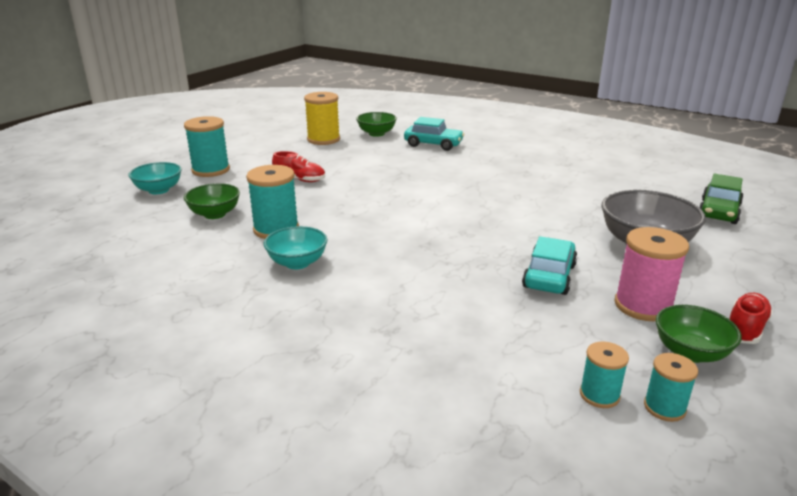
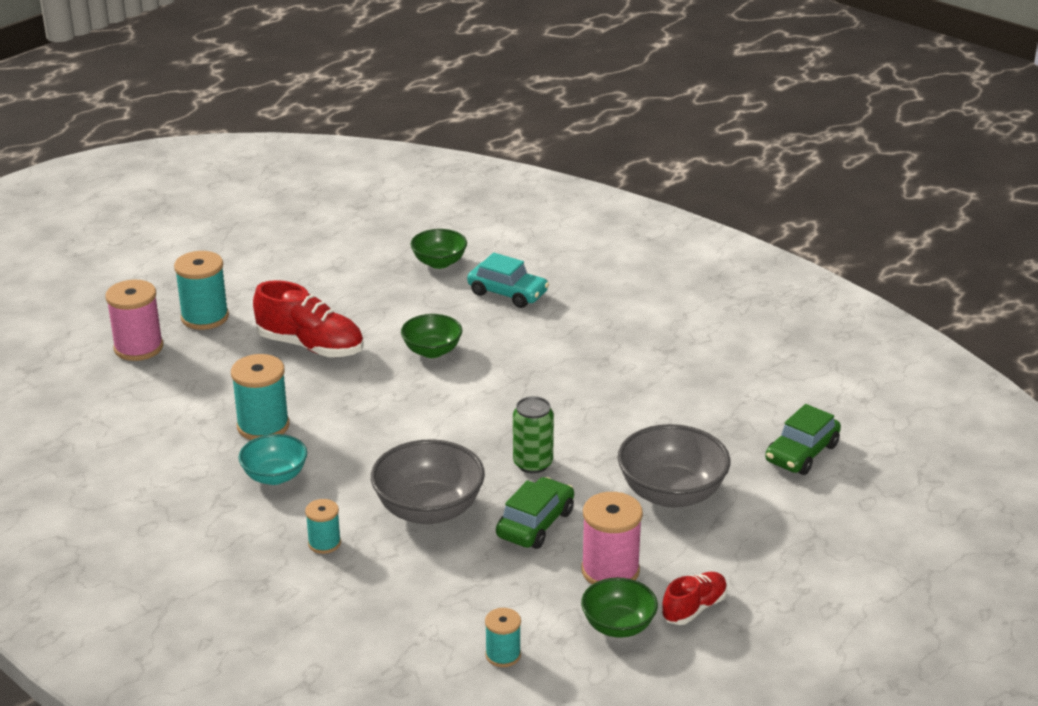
camera: 10 degrees right, 5 degrees up
turquoise bowl [128,162,182,194] -> pink spool [106,280,163,361]
green bowl [184,183,240,219] -> green bowl moved to [401,314,462,358]
red shoe [272,151,325,182] -> red shoe [253,280,364,357], size x1.73
yellow spool [304,92,340,145] -> none
turquoise car [522,236,577,295] -> green car [496,477,574,549]
turquoise spool [644,353,698,422] -> turquoise spool moved to [305,499,341,554]
none -> grey bowl [371,439,485,524]
none -> green can [513,396,554,474]

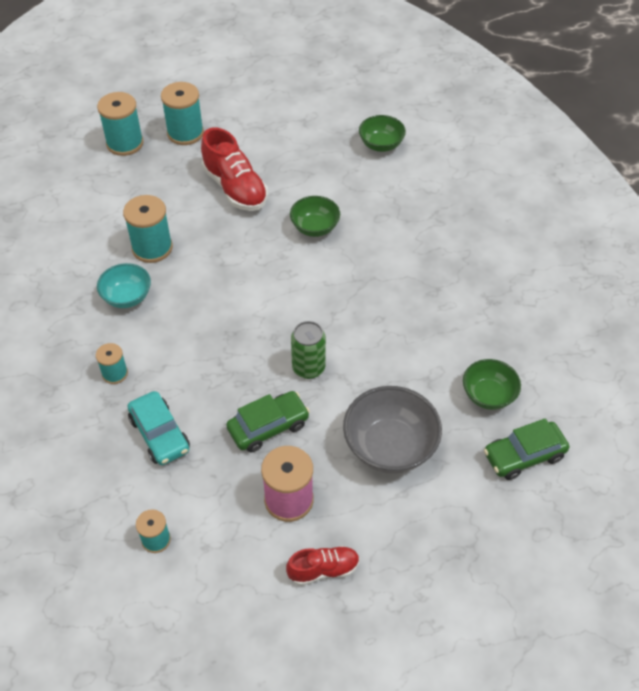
camera: 30 degrees right, 20 degrees up
pink spool [106,280,163,361] -> turquoise spool [97,92,143,156]
grey bowl [371,439,485,524] -> none
turquoise car [467,253,549,308] -> turquoise car moved to [127,391,190,465]
green bowl [581,578,658,638] -> green bowl moved to [463,359,521,410]

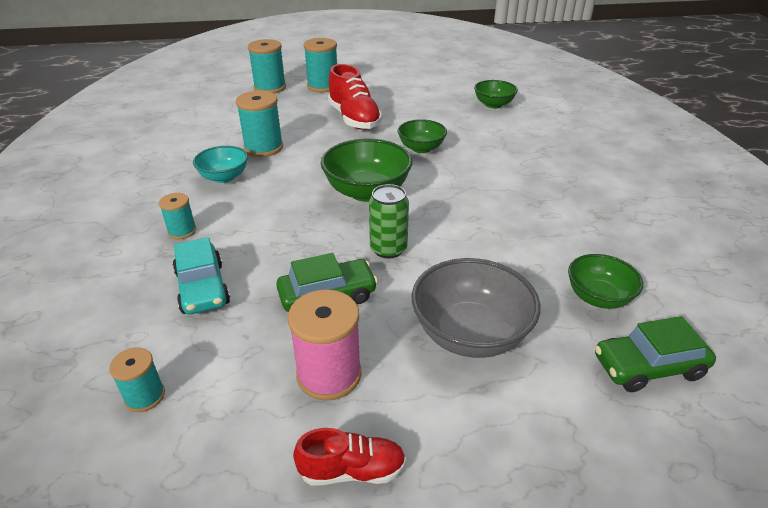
camera: 10 degrees right, 15 degrees down
none -> green bowl [321,139,413,202]

